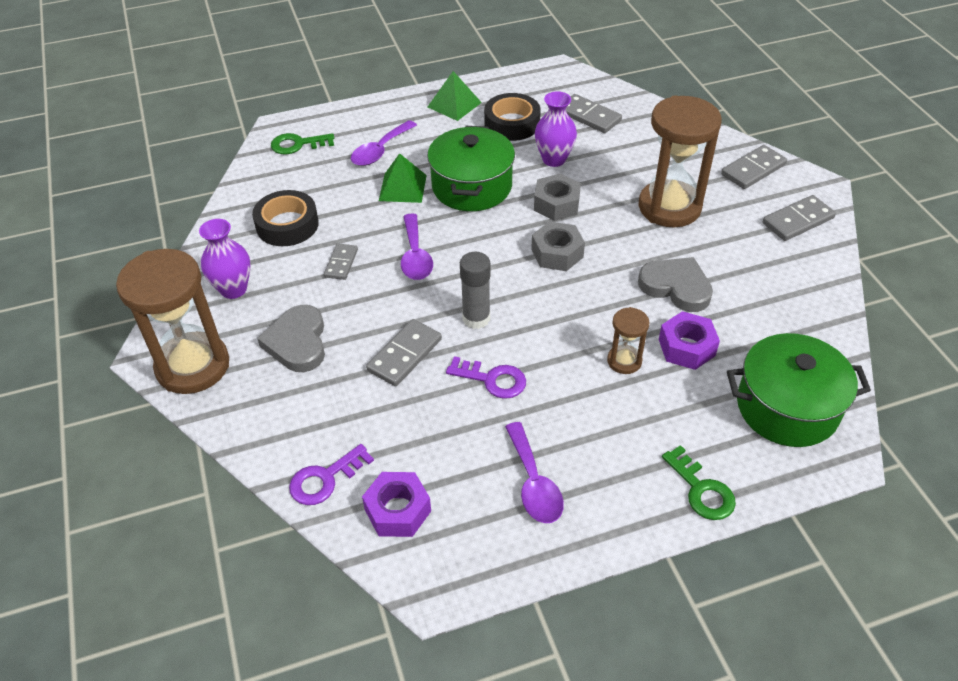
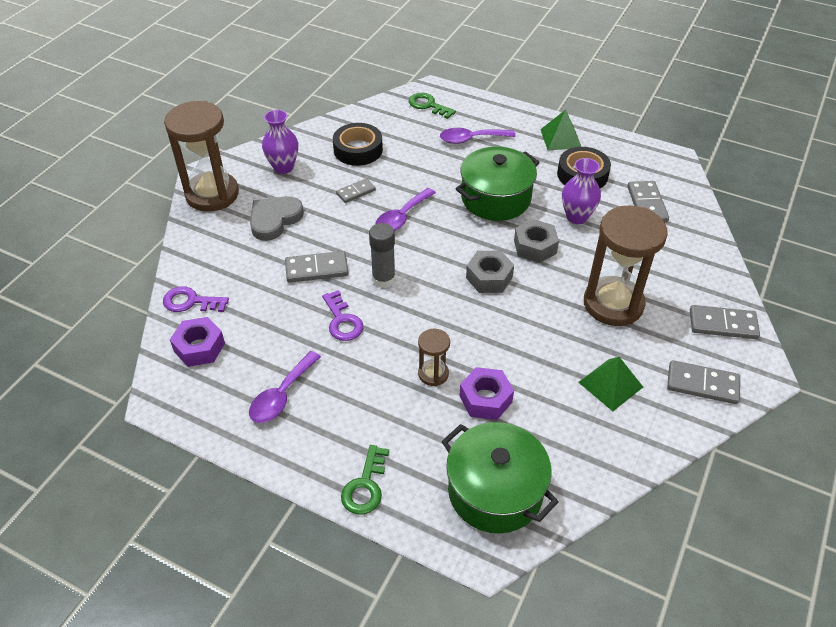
camera: 45 degrees right, 0 degrees up
green pyramid [379,153,427,203] -> green pyramid moved to [578,357,643,411]
grey heart [638,257,713,312] -> none

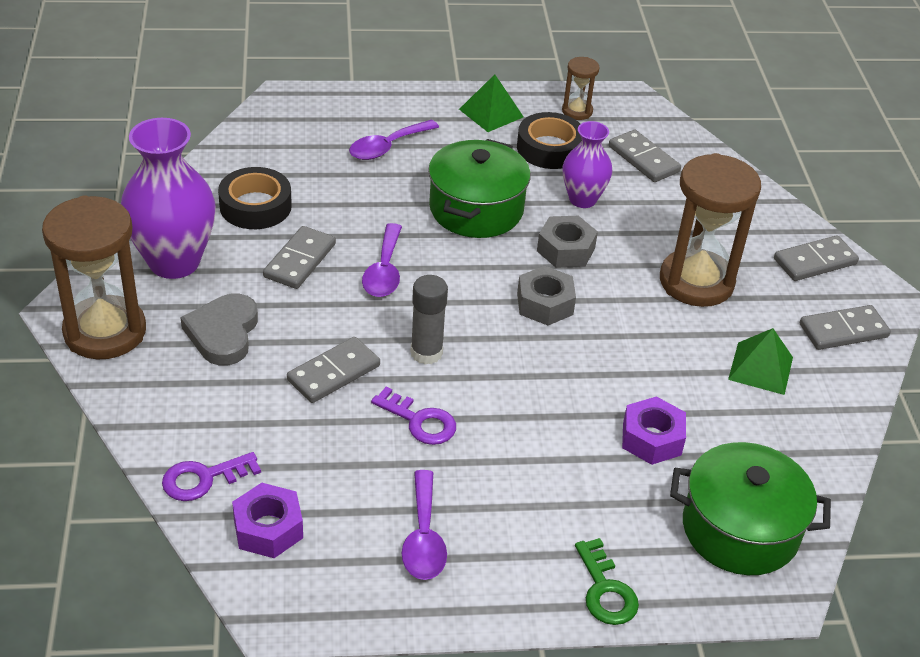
camera: 35 degrees left, 5 degrees down
purple vase [262,110,298,174] -> purple vase [121,118,216,279], size x1.70
grey domino [336,178,376,203] -> grey domino [263,226,336,289], size x1.54
green key [409,93,456,119] -> none
brown hourglass [418,329,450,386] -> brown hourglass moved to [562,57,600,120]

